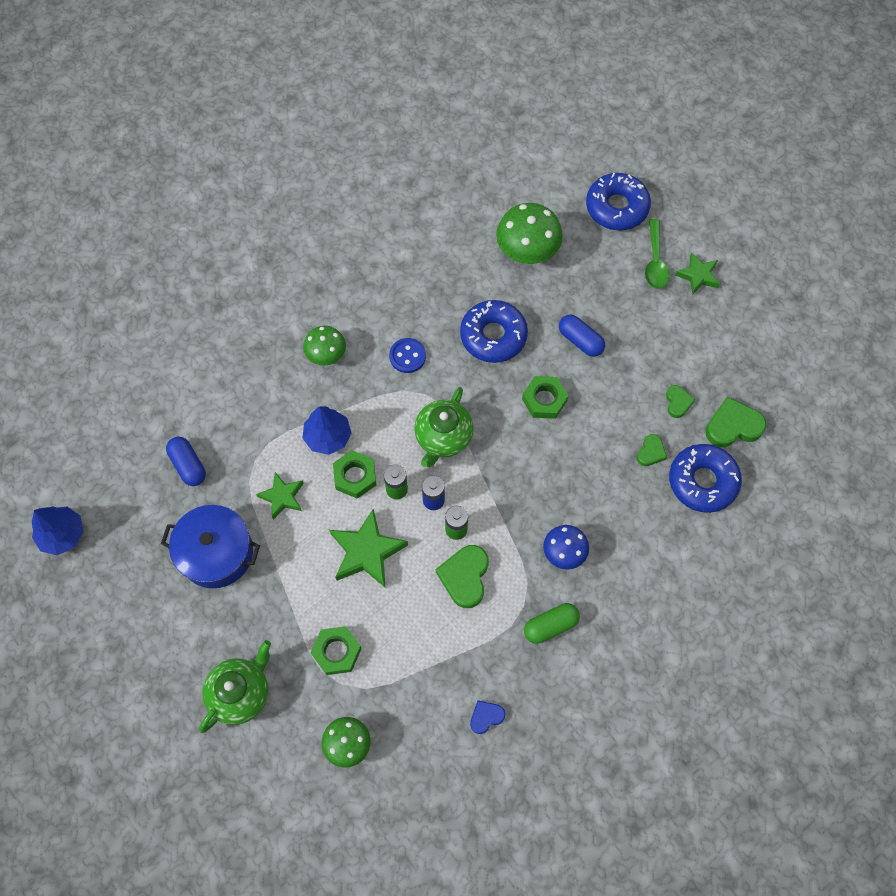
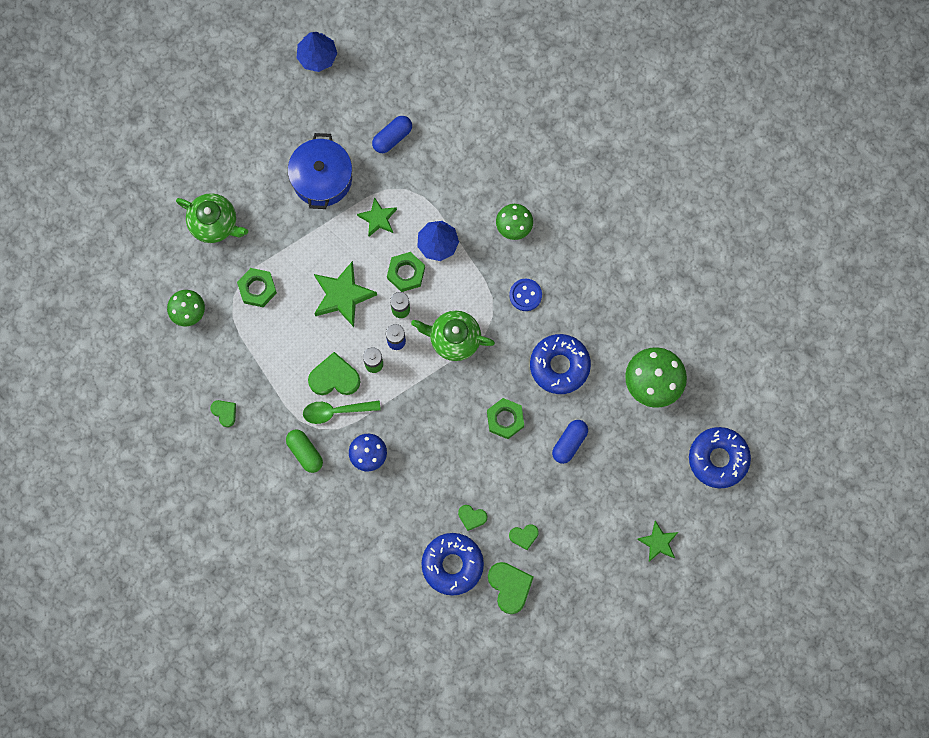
camera: 80 degrees right, 10 degrees up
blue heart [470,700,505,734] -> green heart [210,400,236,427]
green spoon [645,219,669,289] -> green spoon moved to [303,401,381,424]

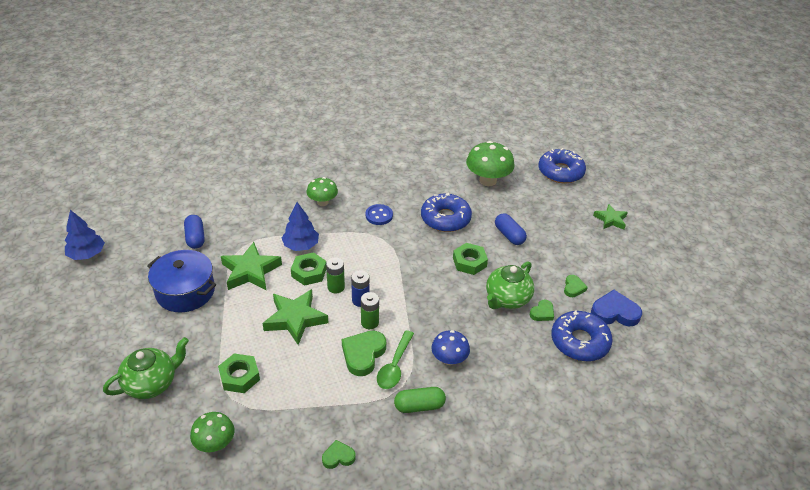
camera: 65 degrees left, 35 degrees down
green star [357,197,397,237] -> green star [221,242,282,290], size x1.62
green teapot [411,310,495,361] -> green teapot moved to [486,261,534,309]
green heart [488,562,534,614] -> blue heart [591,290,642,326]

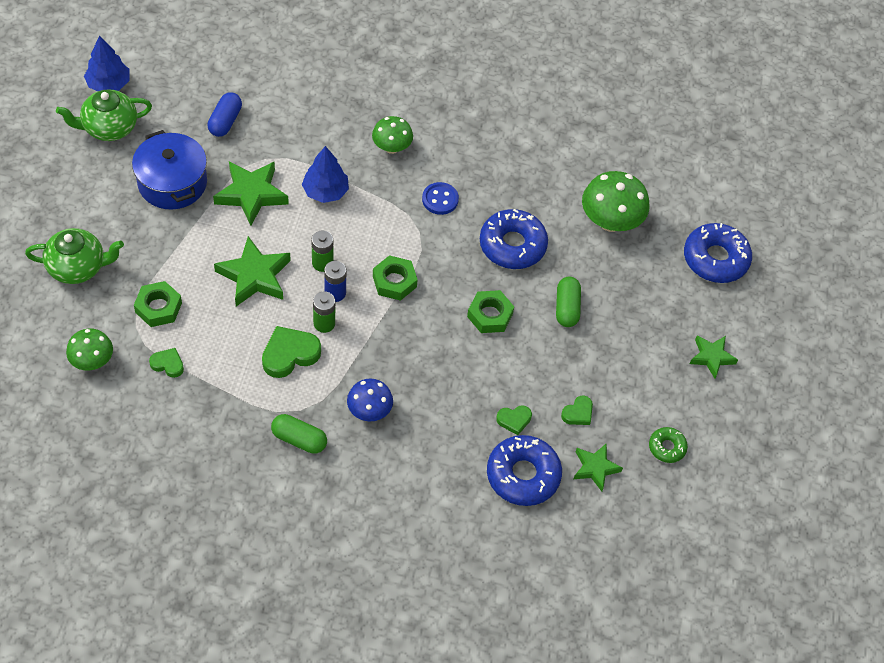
camera: 30 degrees right, 15 degrees up
green nut [291,252,326,286] -> green nut moved to [373,255,418,301]
green heart [322,440,356,469] -> green heart moved to [149,348,184,378]
green spoon [377,330,414,389] -> none
green teapot [486,261,534,309] -> green teapot moved to [56,89,152,141]
blue capsule [495,213,527,245] -> green capsule [556,277,581,327]
blue heart [591,290,642,326] -> green star [574,443,623,491]
none -> green donut [649,427,688,463]

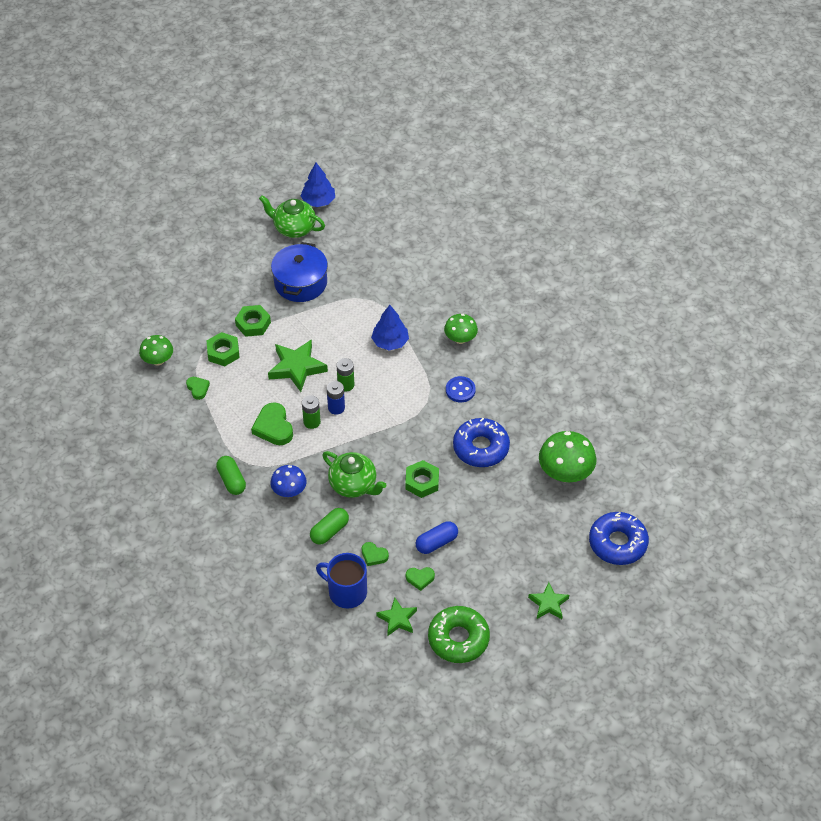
camera: 45 degrees right, 5 degrees down
green teapot [25,228,124,284] -> green teapot moved to [322,451,386,498]
blue capsule [208,92,242,137] -> blue capsule moved to [415,521,458,554]
green star [213,161,289,226] -> none
green heart [262,326,321,378] -> green heart turned 120 degrees counterclockwise [251,402,293,445]
green nut [373,255,418,301] -> green nut moved to [235,305,271,337]
blue donut [487,435,562,506] -> blue mug [316,553,367,609]
green capsule [556,277,581,327] -> green capsule moved to [310,508,349,545]
green donut [649,427,688,463] -> green donut [428,606,490,663], size x1.91

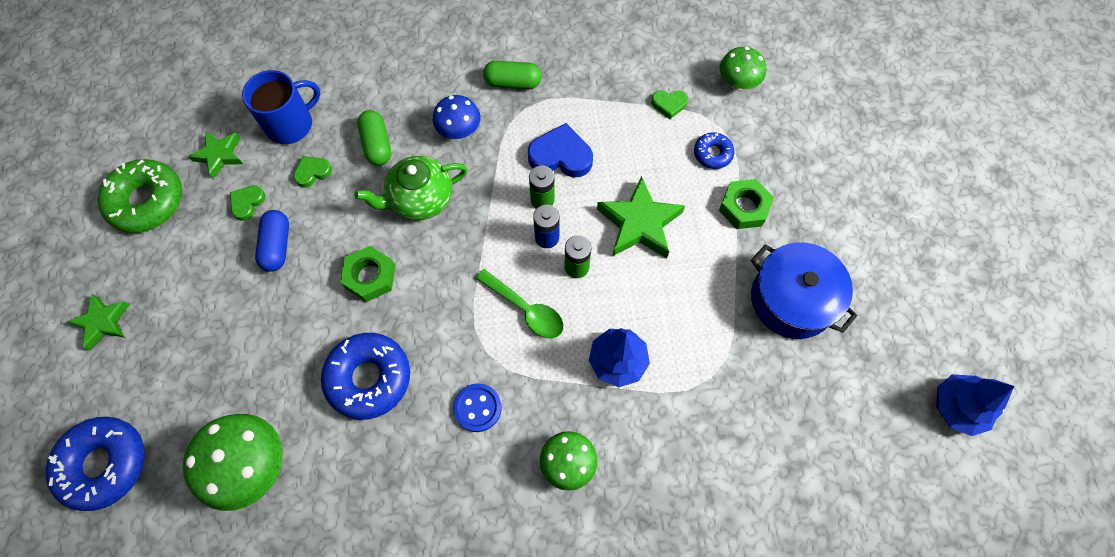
camera: 120 degrees right, 15 degrees up
green nut [207,332,240,366] -> blue donut [694,132,734,169]
green heart [251,402,293,445] -> blue heart [528,123,593,177]
green teapot [259,195,325,238] -> none
none -> green spoon [475,269,564,338]

